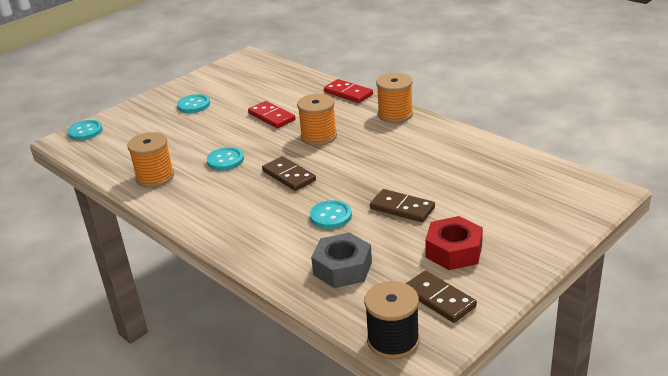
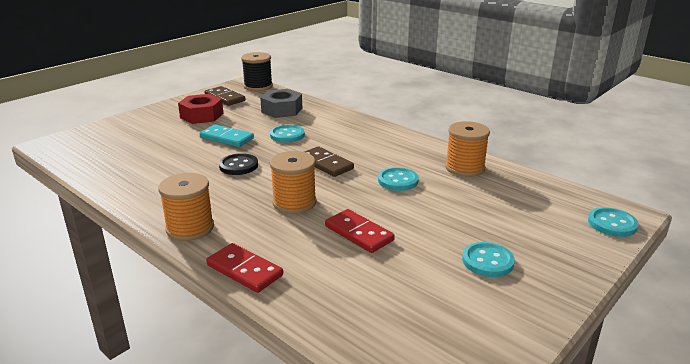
camera: 175 degrees right, 5 degrees down
brown domino [370,189,435,222] -> turquoise domino [200,124,254,147]
none -> black button [219,153,258,175]

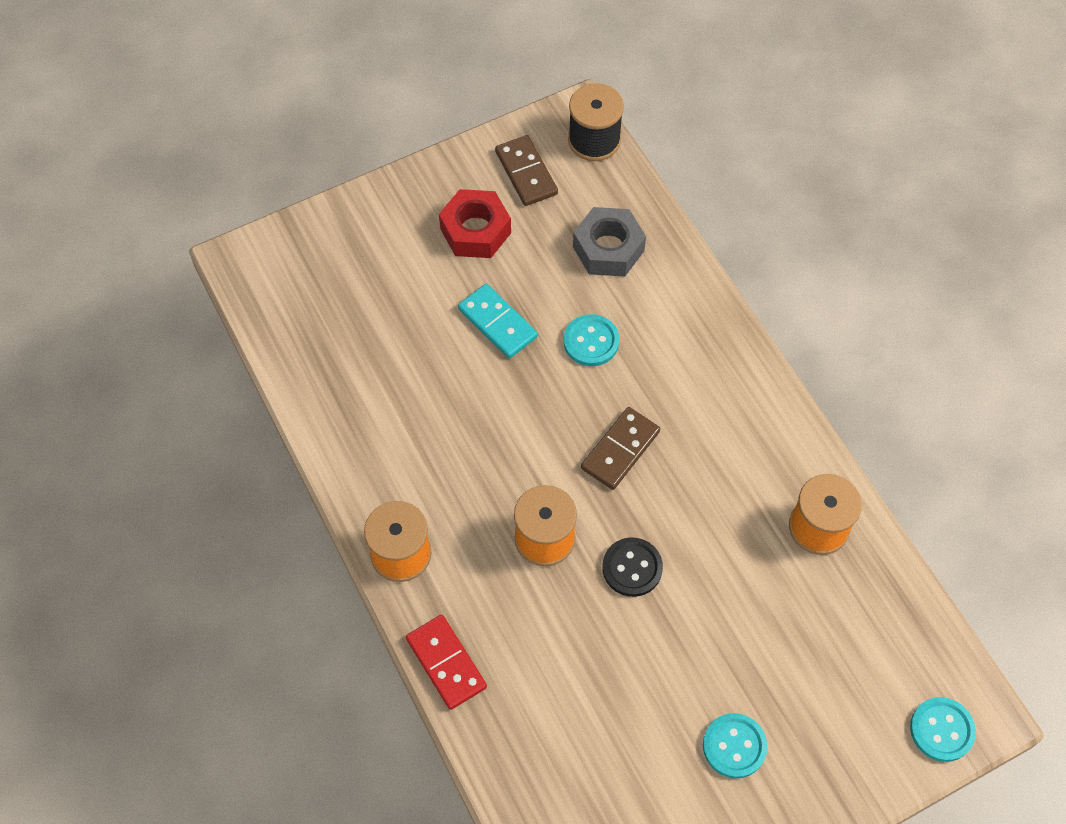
camera: 20 degrees right, 35 degrees up
black button [219,153,258,175] -> black button moved to [602,538,663,597]
brown domino [304,146,354,177] -> brown domino turned 60 degrees clockwise [581,407,660,490]
red domino [325,209,395,253] -> none
turquoise button [378,167,419,191] -> none

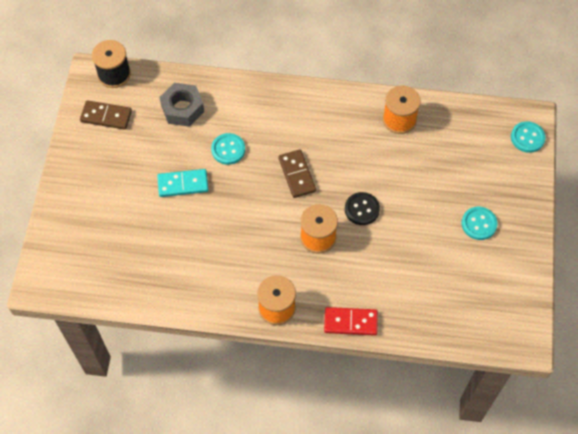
camera: 55 degrees left, 0 degrees up
red nut [439,189,511,258] -> none

